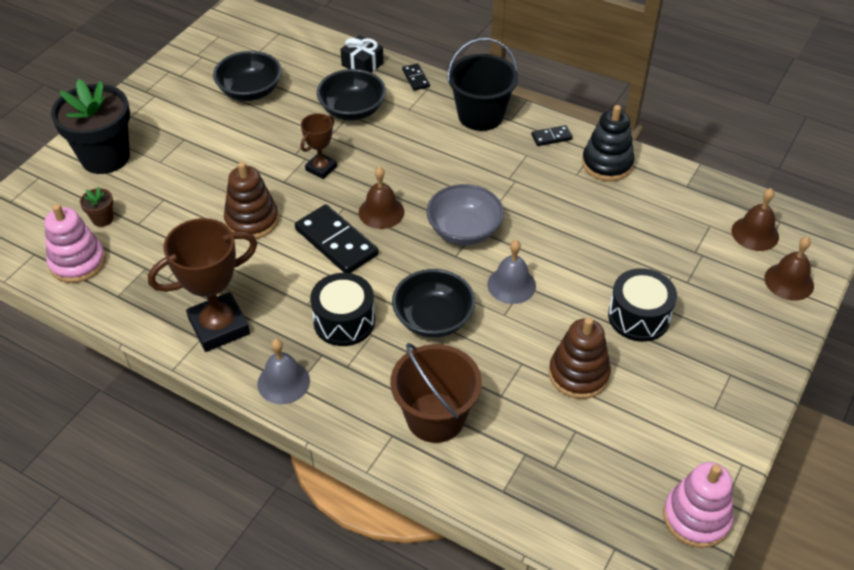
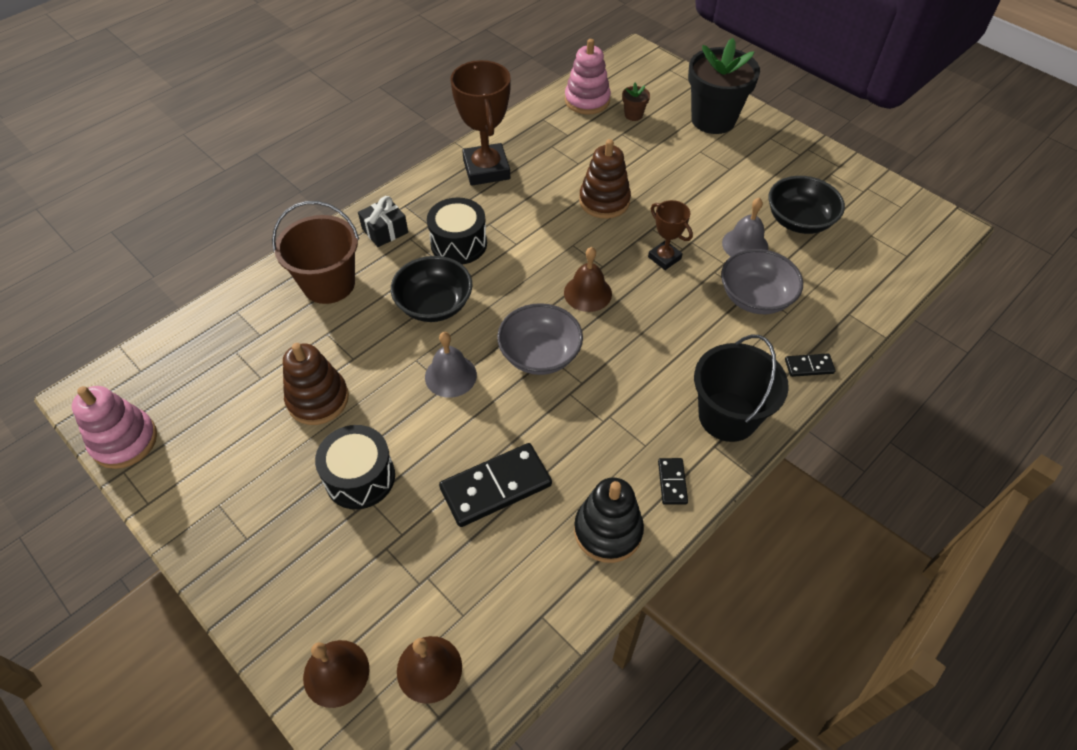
camera: 105 degrees right, 5 degrees up
grey bell [257,339,310,404] -> grey bell moved to [722,198,768,256]
black domino [295,204,379,273] -> black domino moved to [439,443,552,527]
black bowl [317,69,386,121] -> grey bowl [721,249,803,314]
black gift [340,35,384,73] -> black gift moved to [358,196,408,247]

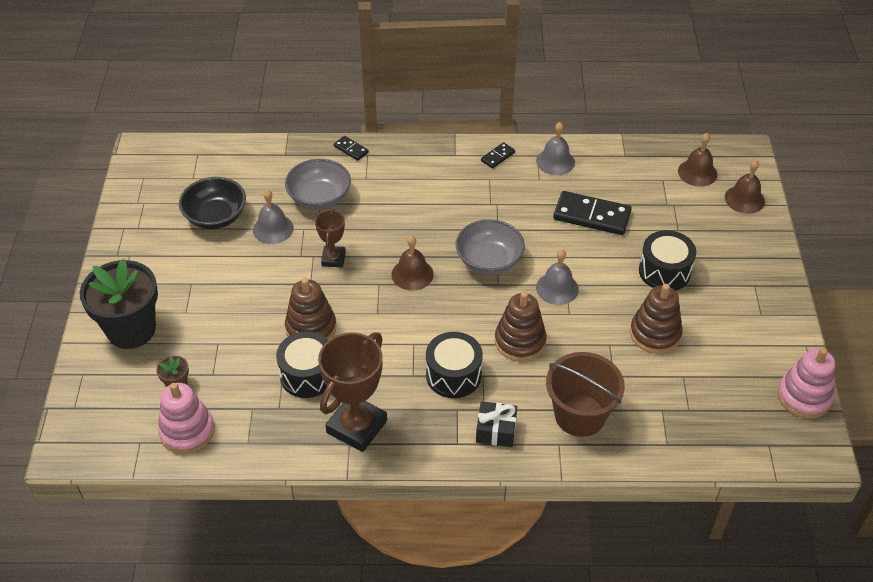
camera: 135 degrees left, 5 degrees down
black bowl [391,256,472,322] -> brown stacking toy [495,291,547,362]
black stacking toy [574,477,644,563] -> grey bell [536,122,575,175]
black bucket [694,335,789,442] -> none
none -> black drum [276,331,328,398]

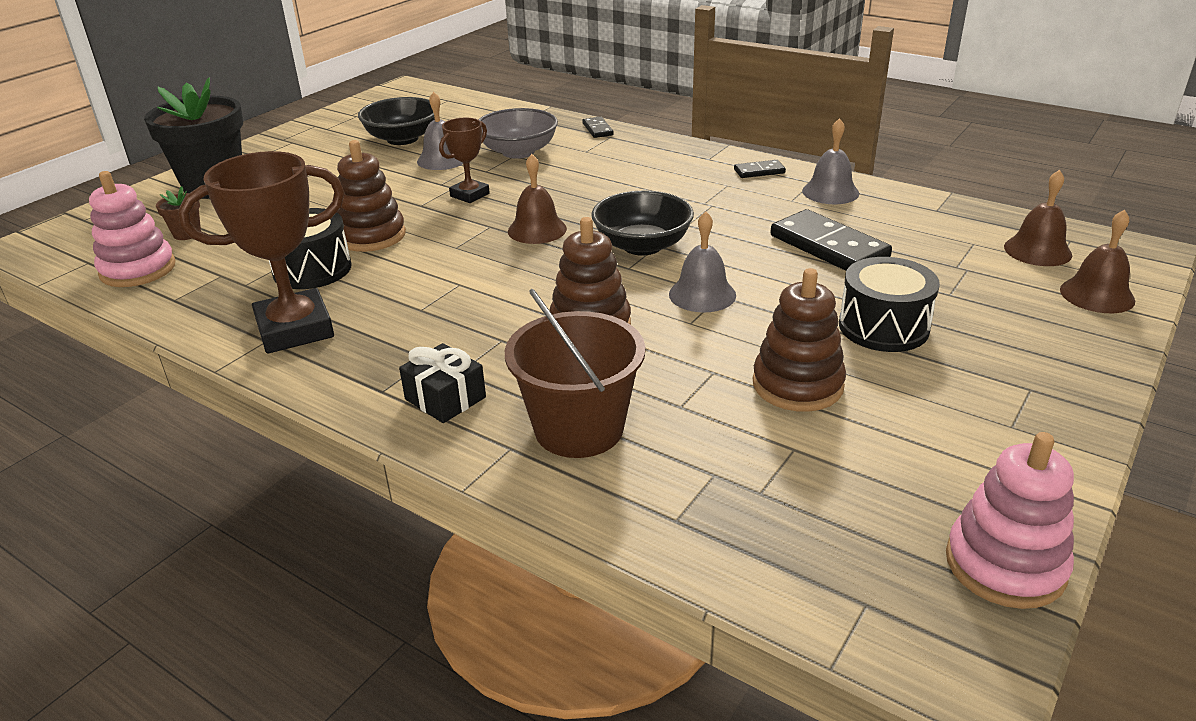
camera: 35 degrees right, 15 degrees down
black drum [426,332,483,398] -> none
grey bowl [456,219,525,275] -> black bowl [591,191,694,256]

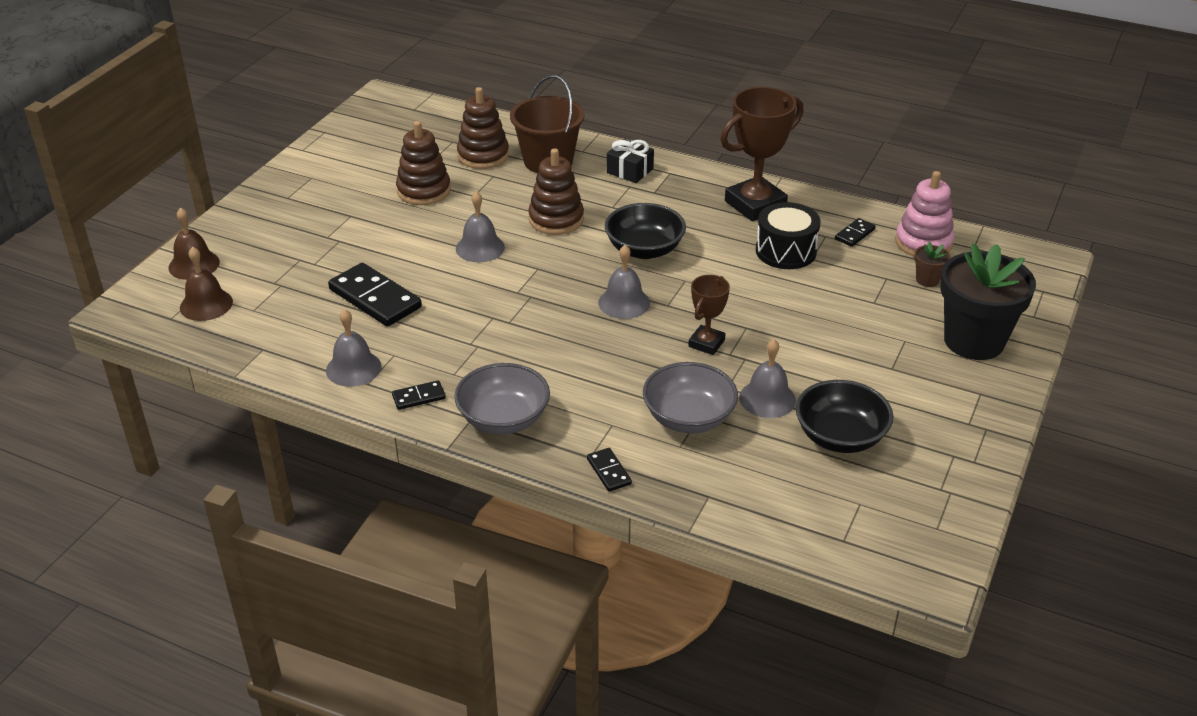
camera: 170 degrees right, 5 degrees up
brown stacking toy [337,140,406,252] -> brown stacking toy moved to [457,87,509,169]
brown bell [508,154,567,244] -> grey bell [598,245,650,319]
black bowl [591,191,694,256] -> black bowl moved to [605,203,686,259]
black drum [839,257,940,352] -> none
pink stacking toy [946,432,1074,609] -> none
none -> grey bowl [454,363,550,435]
none -> black domino [835,218,876,247]

